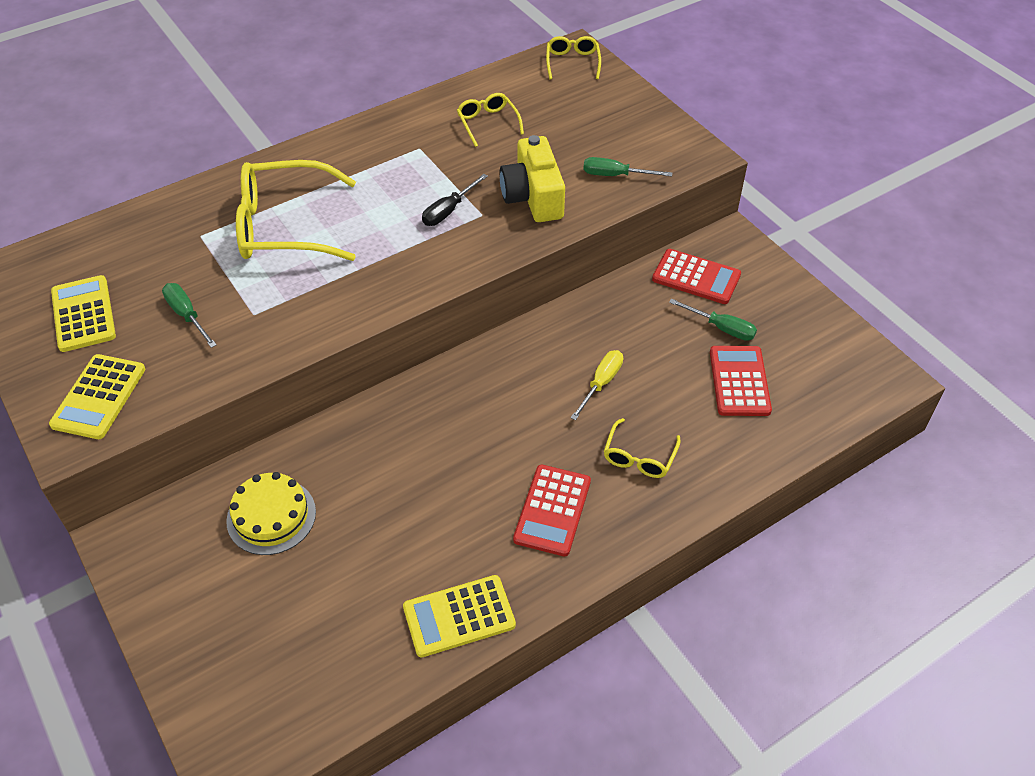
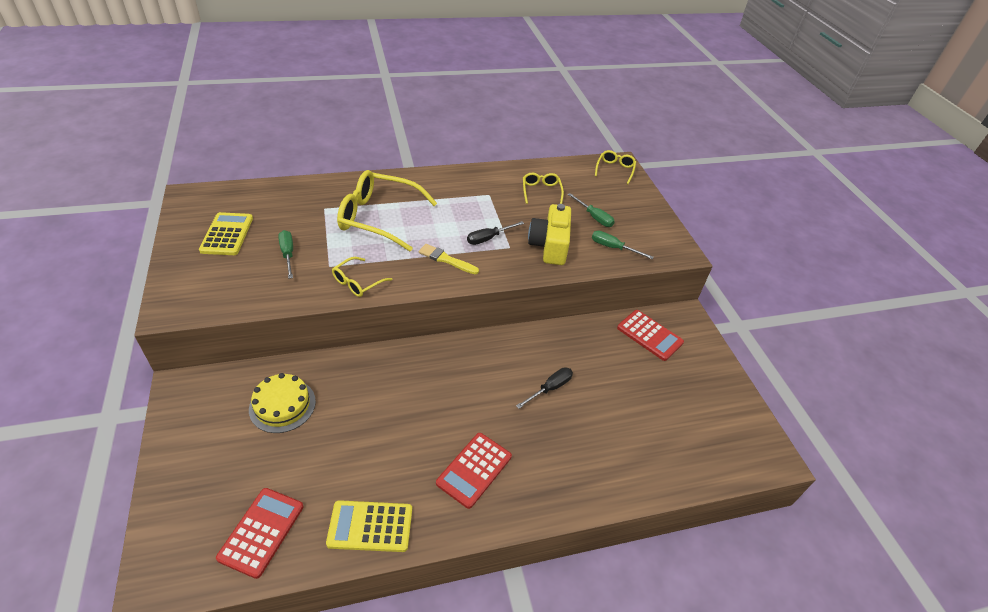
camera: 15 degrees right, 5 degrees down
yellow calculator [49,354,145,439] -> none
yellow screwdriver [570,350,623,420] -> black screwdriver [516,367,573,409]
yellow glasses [604,418,681,478] -> yellow glasses moved to [332,257,392,297]
green screwdriver [669,299,757,341] -> green screwdriver moved to [567,193,615,227]
red calculator [710,346,772,416] -> red calculator moved to [216,488,304,579]
none -> yellow brush [419,244,479,274]

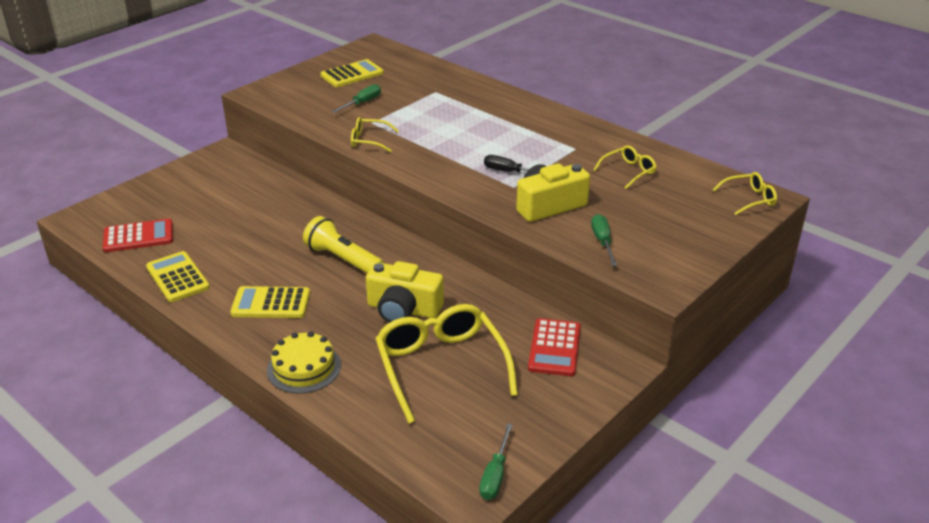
camera: 60 degrees right, 10 degrees down
yellow cake [249,373,316,433] -> yellow cake moved to [267,331,341,394]
yellow glasses [337,170,437,252] -> yellow glasses moved to [375,304,518,424]
yellow brush [419,244,479,274] -> none
red calculator [436,433,512,509] -> yellow calculator [230,286,310,318]
black screwdriver [516,367,573,409] -> yellow camera [366,261,444,323]
green screwdriver [567,193,615,227] -> green screwdriver moved to [479,423,513,500]
none -> yellow flashlight [303,216,384,273]

